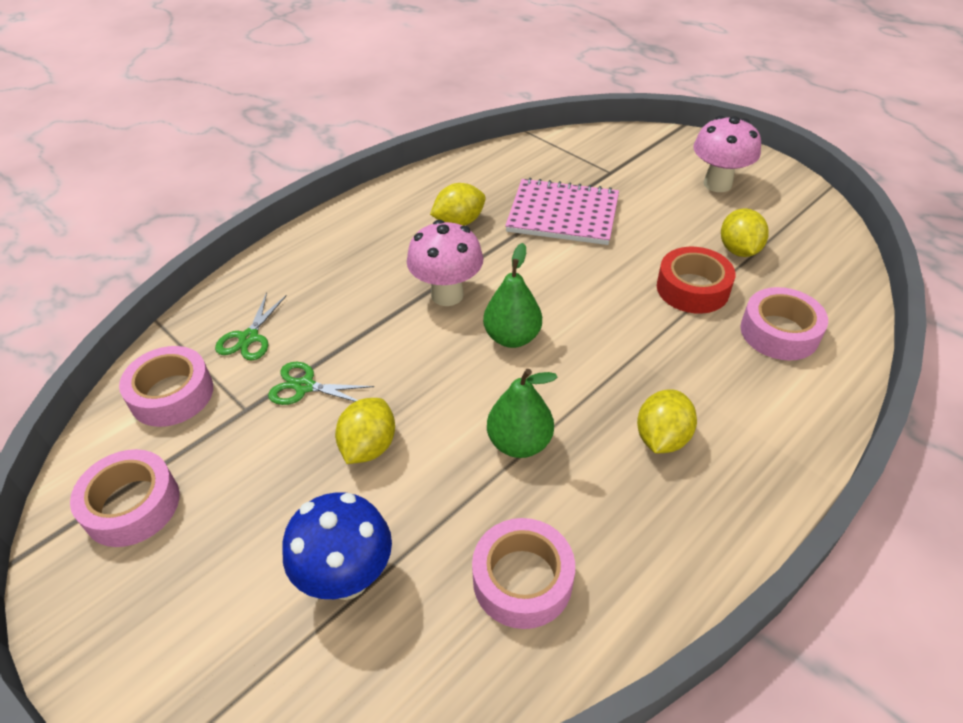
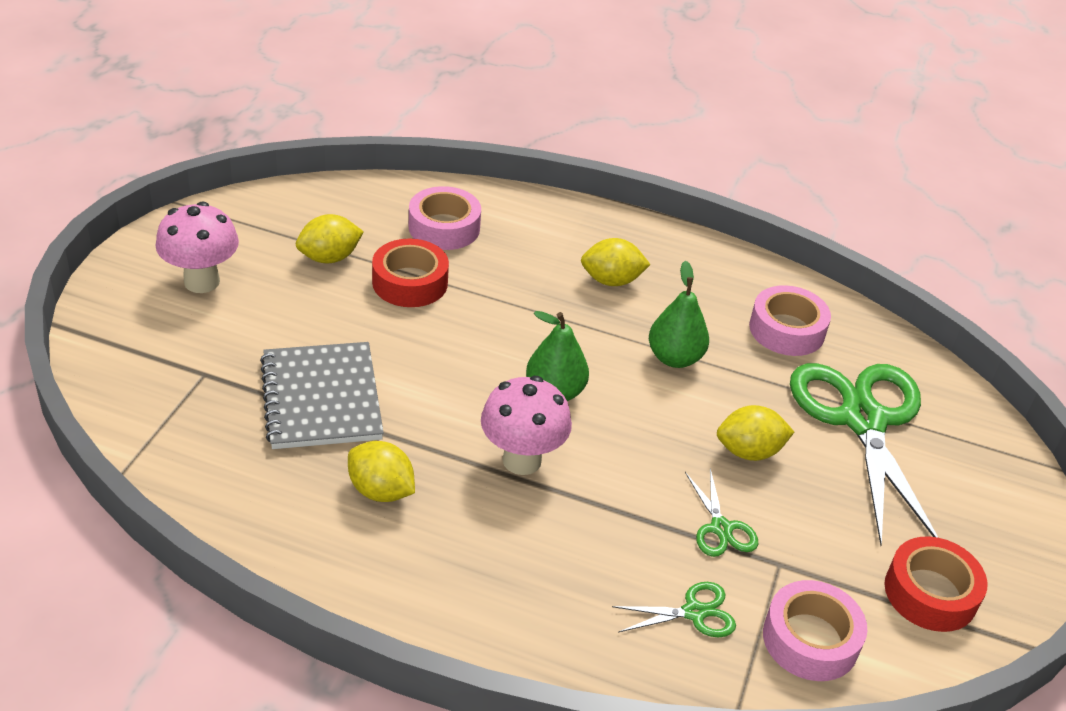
camera: 120 degrees left, 5 degrees down
pink tape [70,449,179,547] -> red tape [884,537,988,632]
blue mushroom [282,492,392,600] -> green scissors [790,363,938,546]
pink notebook [505,178,619,245] -> grey notebook [260,342,384,449]

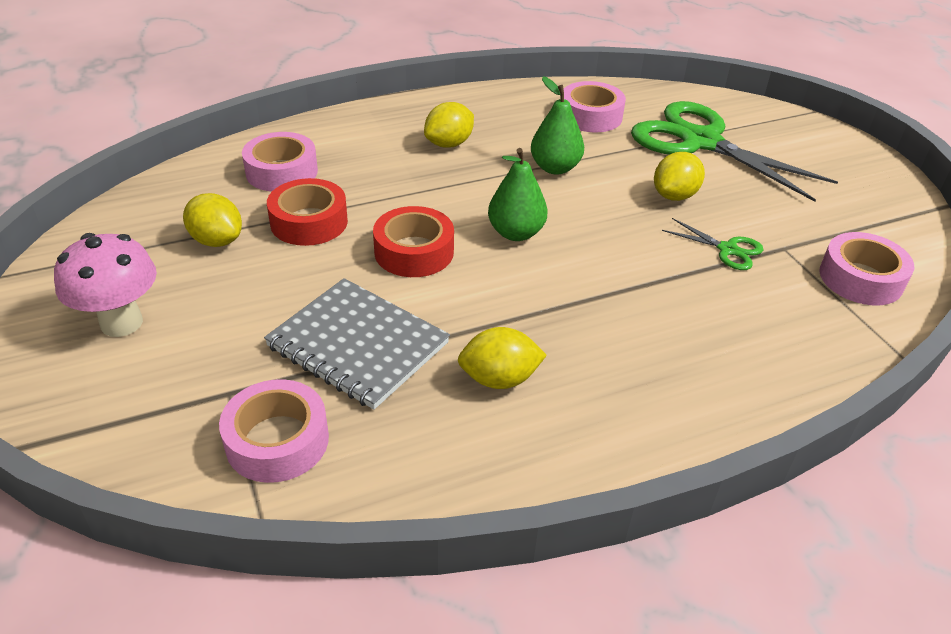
camera: 40 degrees left, 0 degrees up
yellow lemon [296,214,364,263] -> yellow lemon turned 75 degrees counterclockwise [183,193,242,247]
pink mushroom [481,376,572,475] -> none
green scissors [612,582,736,637] -> none
red tape [884,537,988,632] -> red tape moved to [373,206,454,277]
none -> pink tape [219,379,329,483]

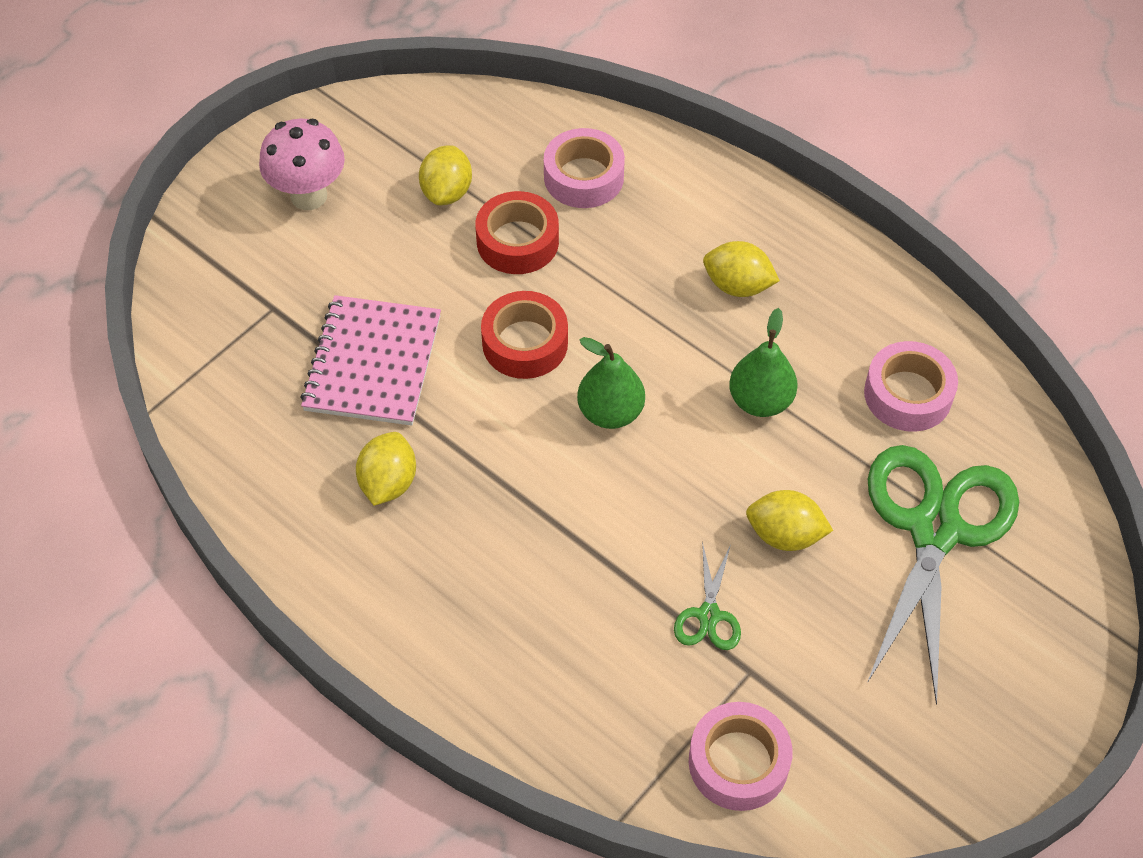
camera: 65 degrees right, 15 degrees up
pink tape [219,379,329,483] -> none
grey notebook [264,278,450,410] -> pink notebook [300,295,441,426]
yellow lemon [458,327,547,389] -> yellow lemon turned 45 degrees clockwise [356,432,416,506]

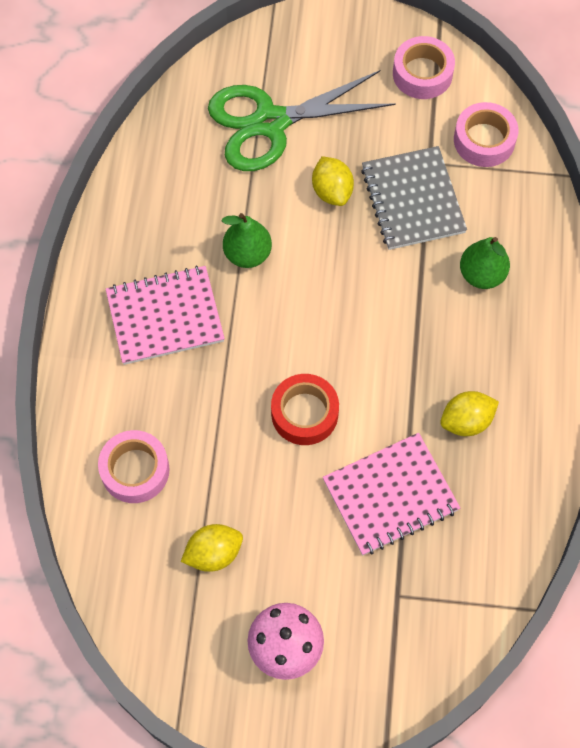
camera: 125 degrees left, 10 degrees up
red tape [475,191,559,274] -> none
green pear [577,337,645,429] -> green pear moved to [460,237,510,289]
green scissors [674,542,741,650] -> grey notebook [361,146,467,250]
yellow lemon [703,241,780,297] -> pink notebook [106,266,225,365]
pink tape [864,341,958,432] -> pink tape moved to [393,36,455,99]

